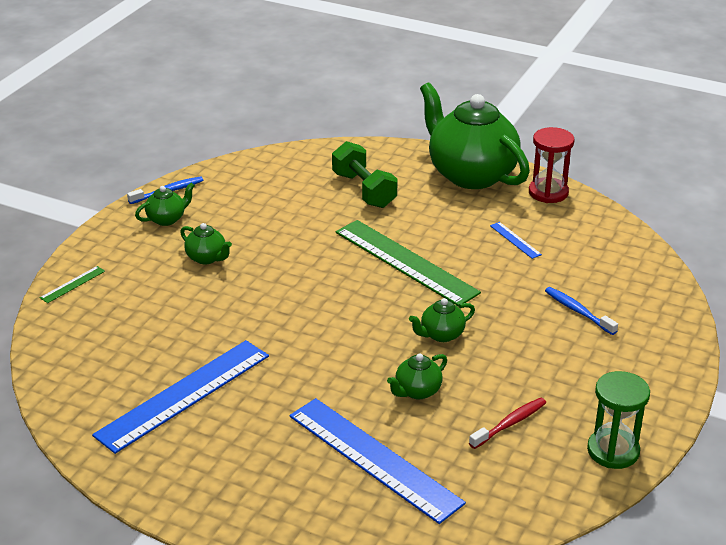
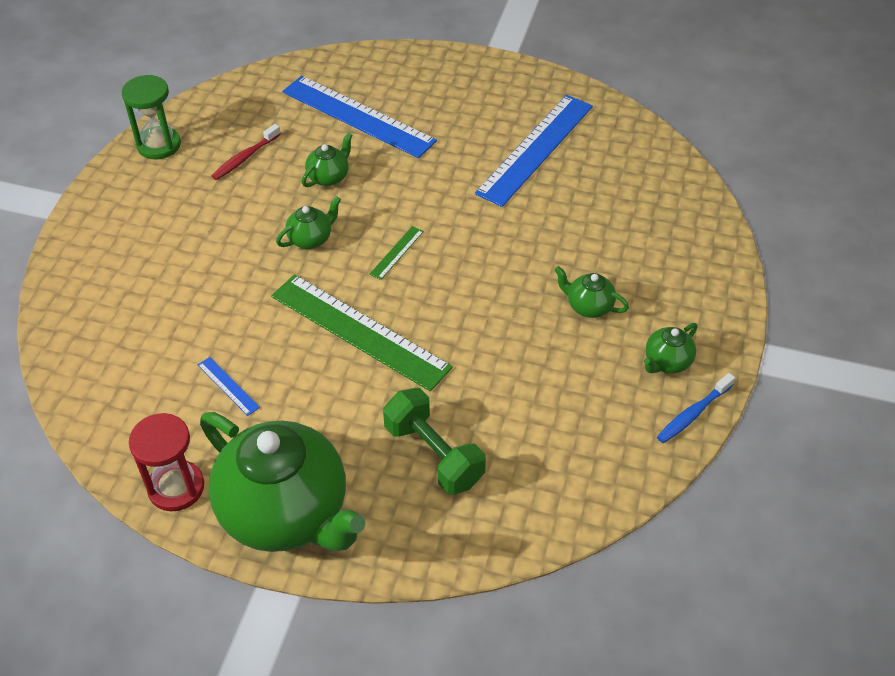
camera: 170 degrees right, 15 degrees up
green ruler [40,266,105,303] -> green ruler moved to [370,226,424,280]
blue toothbrush [545,287,618,335] -> none

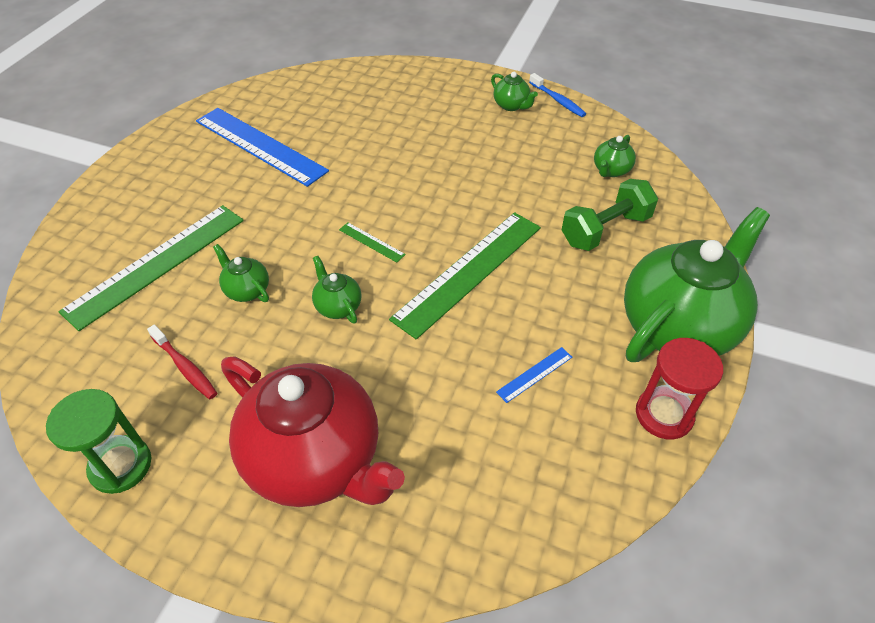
camera: 85 degrees left, 0 degrees up
blue ruler [282,76,437,158] -> green ruler [58,205,244,331]
green teapot [554,266,629,318] -> green teapot moved to [594,135,636,177]
none -> red teapot [221,356,405,507]

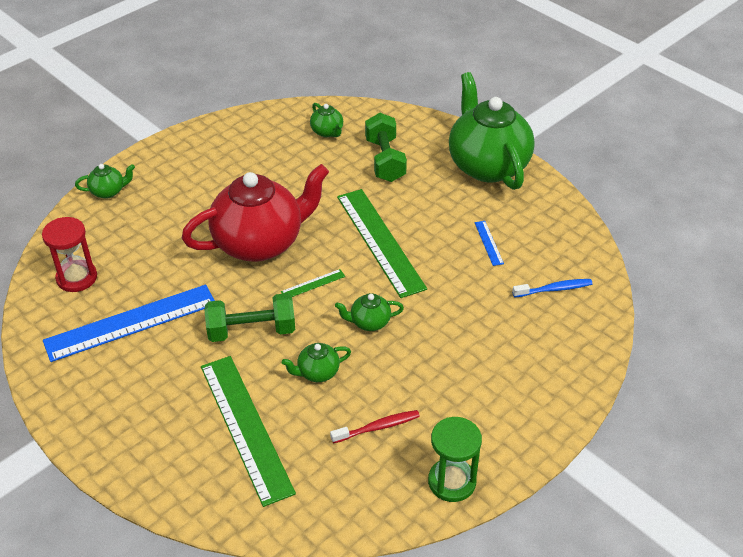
camera: 65 degrees left, 5 degrees down
red teapot [221,356,405,507] -> red teapot moved to [182,164,329,262]
green teapot [491,72,538,111] -> green teapot moved to [75,164,135,199]
blue toothbrush [529,73,586,117] -> blue toothbrush moved to [512,279,593,297]
red hourglass [636,338,723,439] -> red hourglass moved to [42,217,97,292]
none -> green dumbbell [205,293,295,342]

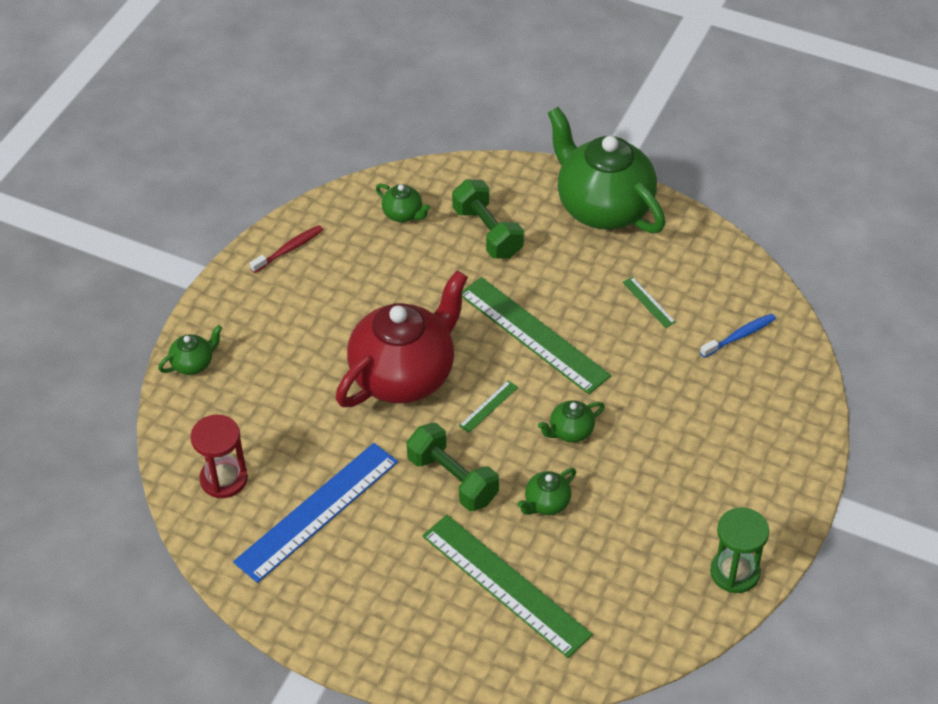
camera: 20 degrees left, 5 degrees up
green dumbbell [205,293,295,342] -> green dumbbell turned 75 degrees clockwise [406,423,499,511]
red toothbrush [330,410,420,443] -> red toothbrush moved to [249,225,323,273]
blue ruler [475,221,504,266] -> green ruler [622,277,676,328]

